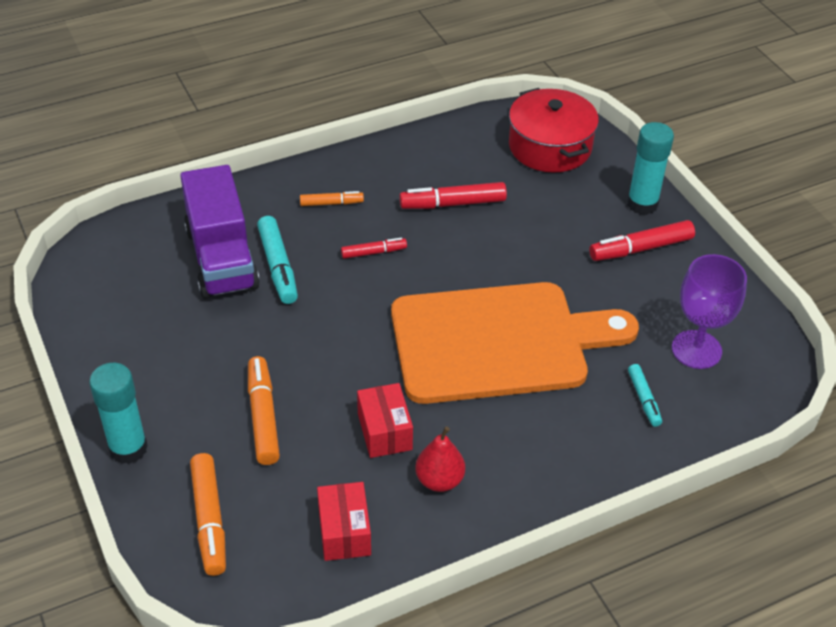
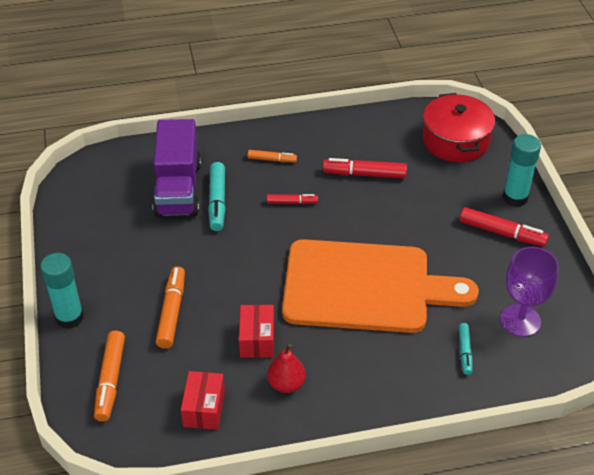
camera: 15 degrees right, 0 degrees up
red marker [589,220,695,261] -> red marker turned 150 degrees counterclockwise [460,207,549,247]

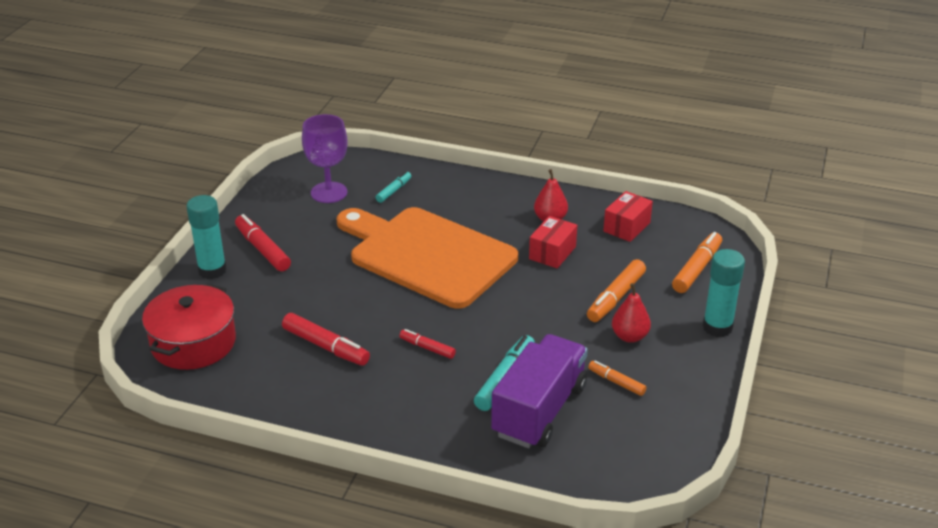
camera: 150 degrees left, 10 degrees down
orange marker [248,150,297,162] -> orange marker moved to [588,360,647,396]
none -> red pear [612,283,651,343]

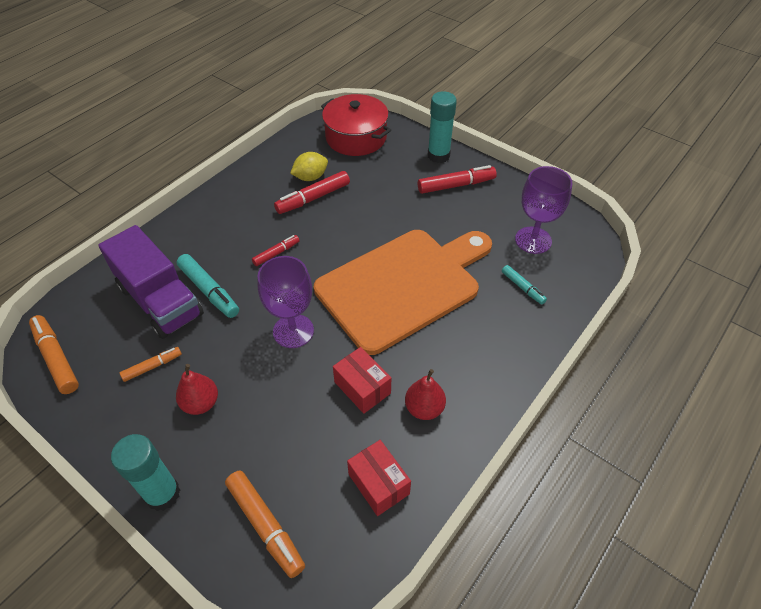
camera: 110 degrees right, 15 degrees up
orange marker [587,259,646,322] -> orange marker moved to [29,315,79,394]
none -> purple goblet [257,256,314,348]
none -> yellow lemon [290,152,328,181]

